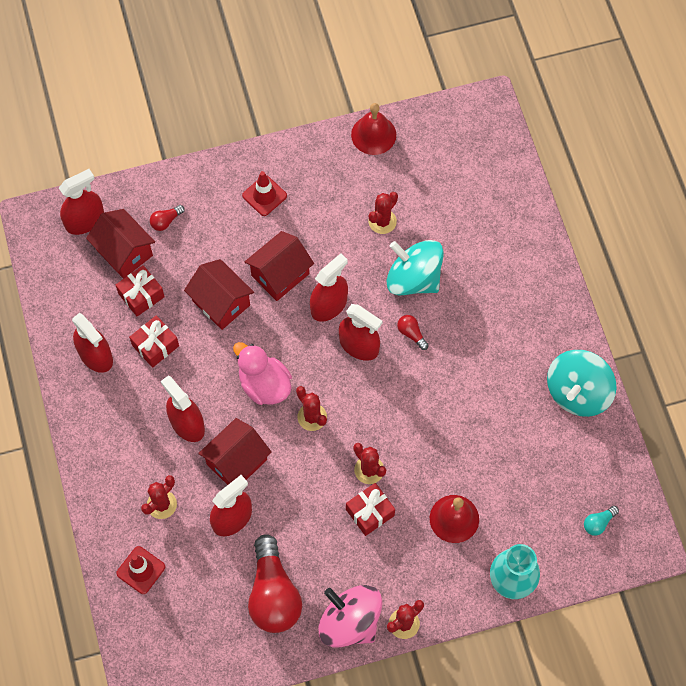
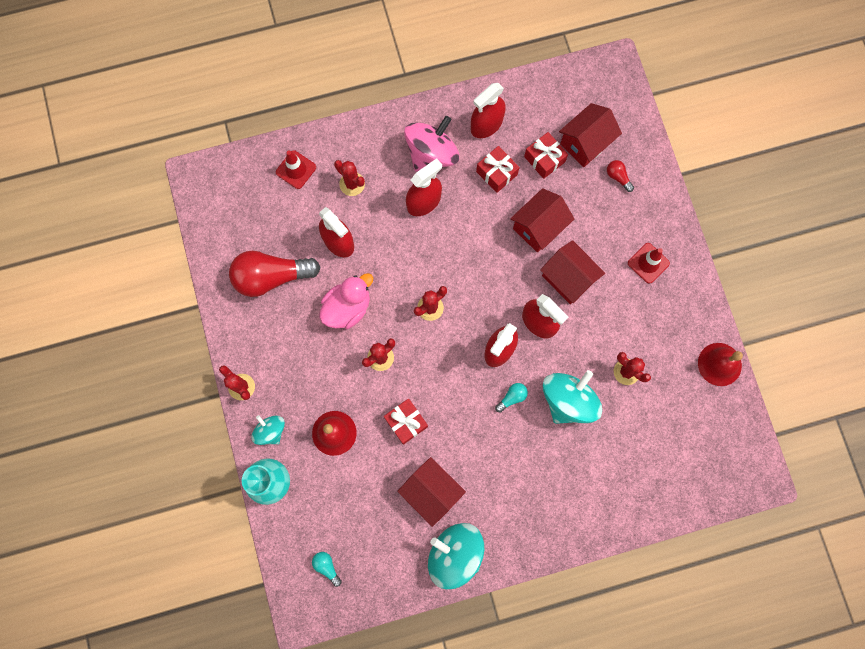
camera: 90 degrees right, 10 degrees up
red spray bottle [59,169,104,235] -> none
red house [198,418,271,485] -> red house moved to [397,457,466,527]
pink duck [233,342,292,405] -> pink duck moved to [319,273,373,329]
pink spinning top [318,585,382,648] -> pink spinning top moved to [404,116,459,171]
red gift [346,483,395,536] -> red gift moved to [384,398,428,445]
red light bulb [397,315,428,350] -> turquoise light bulb [495,383,528,413]
none -> turquoise spinning top [251,415,285,445]

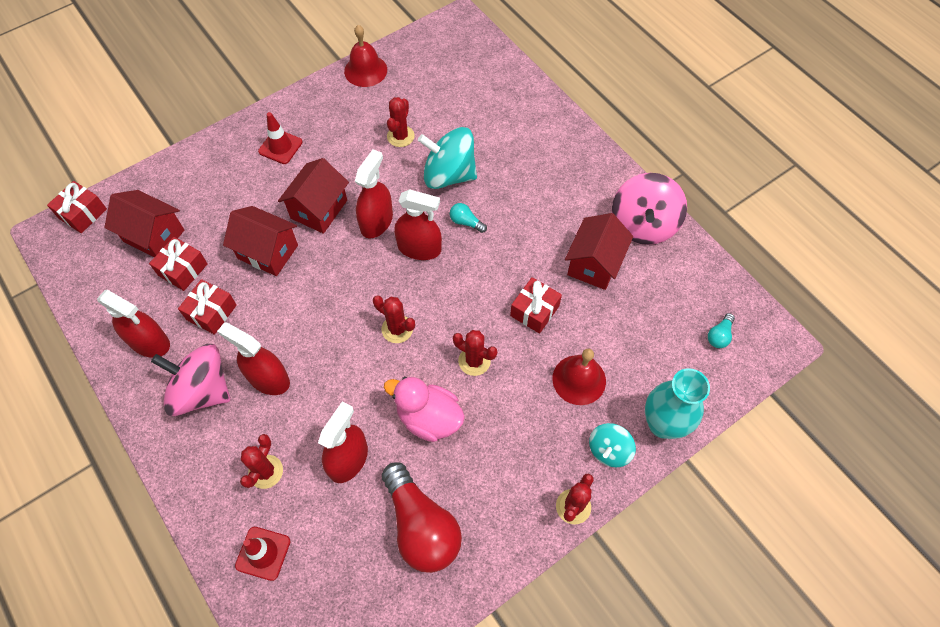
camera: 110 degrees left, 15 degrees down
turquoise spinning top [428,523,484,589] -> pink spinning top [612,173,687,245]
red light bulb [607,160,634,192] -> none
none -> red gift [47,181,107,233]

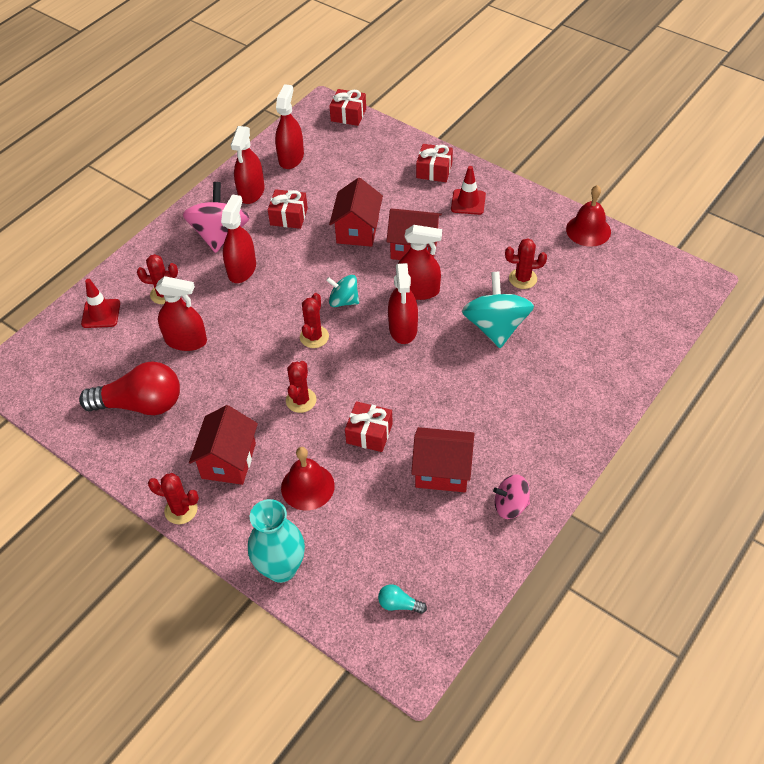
camera: 75 degrees right, 10 degrees down
red house [104,190,184,257] -> red house moved to [189,405,258,485]
red gift [149,237,208,291] -> red gift moved to [416,144,453,182]
red light bulb [382,462,462,573] -> red light bulb turned 135 degrees counterclockwise [79,361,180,415]
pink duck [384,377,465,442] -> none
turquoise light bulb [450,203,487,233] -> none
turquoise spinning top [589,423,636,468] -> turquoise spinning top moved to [326,275,359,307]
pink spinning top [612,173,687,245] -> pink spinning top [493,474,530,519], size x0.57
none -> red spray bottle [275,84,304,169]

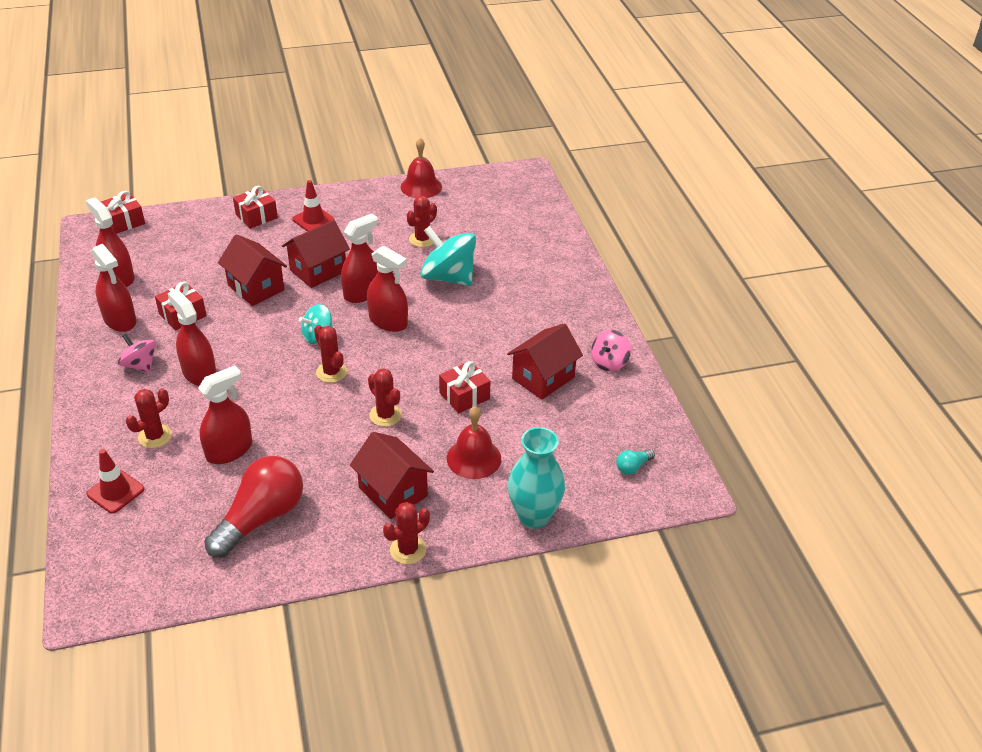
camera: 55 degrees left, 10 degrees down
pink spinning top [183,182,250,253] -> pink spinning top [117,334,156,373], size x0.57

